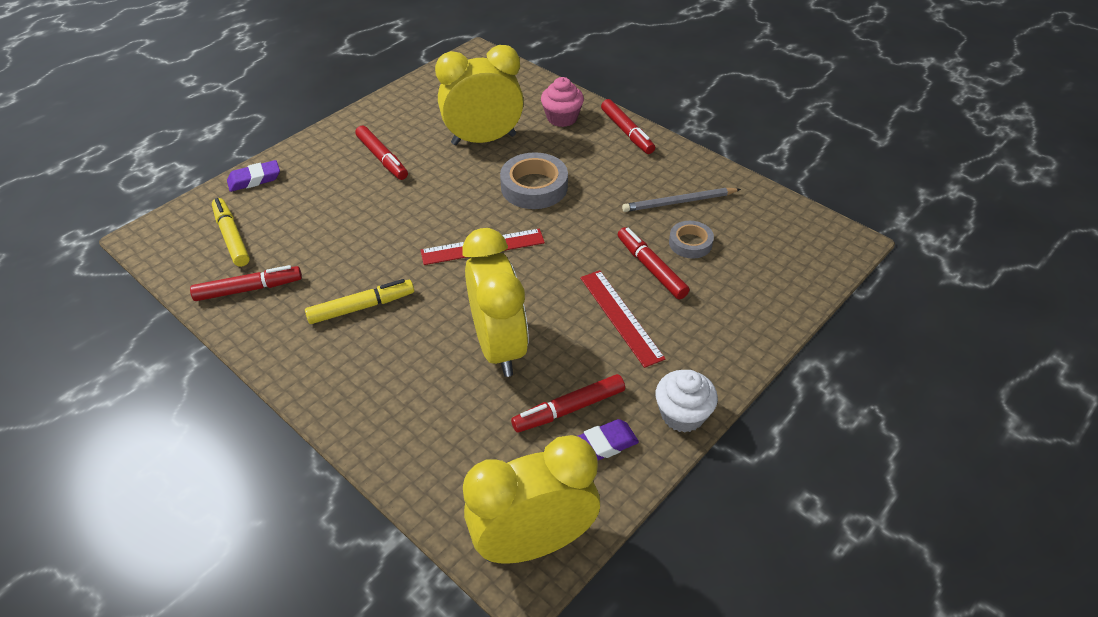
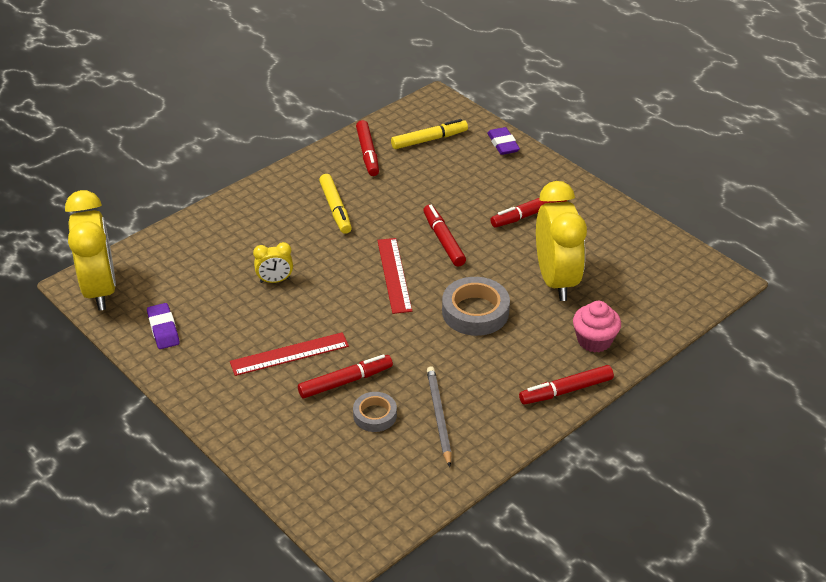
camera: 95 degrees right, 5 degrees down
yellow clock [463,228,529,377] -> yellow clock [253,242,293,283], size x0.45
red marker [511,374,625,433] -> red marker moved to [423,205,466,267]
white cupcake [656,370,718,433] -> none

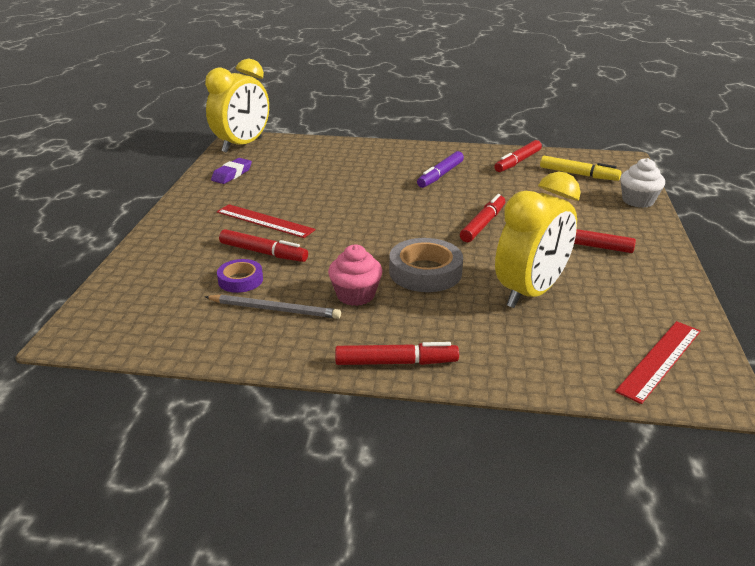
camera: 50 degrees right, 10 degrees down
yellow clock [253,242,293,283] -> none
yellow marker [319,174,352,234] -> purple marker [417,151,464,188]
grey tape [353,392,397,432] -> purple tape [217,259,263,293]
red ruler [377,238,412,314] -> red ruler moved to [615,321,701,404]
grey pencil [427,366,452,467] -> grey pencil turned 60 degrees clockwise [205,294,341,319]
purple eraser [487,127,520,155] -> white cupcake [620,158,665,208]
red marker [519,365,614,405] -> red marker turned 150 degrees clockwise [335,342,459,365]
pink cupcake [573,301,621,353] -> pink cupcake moved to [328,245,382,306]

